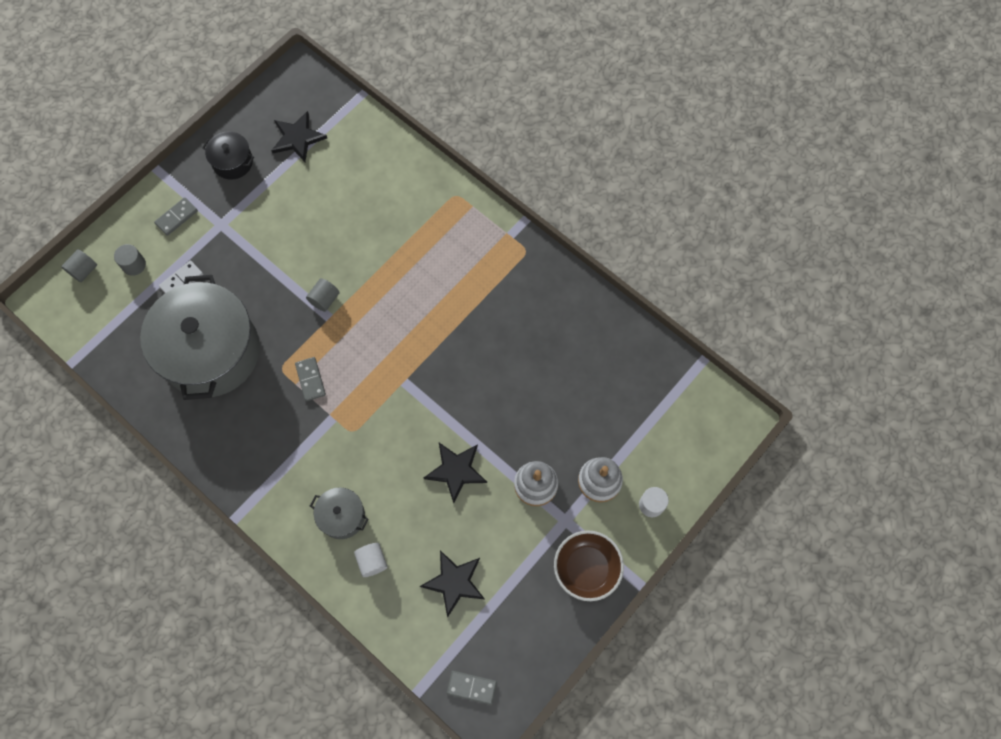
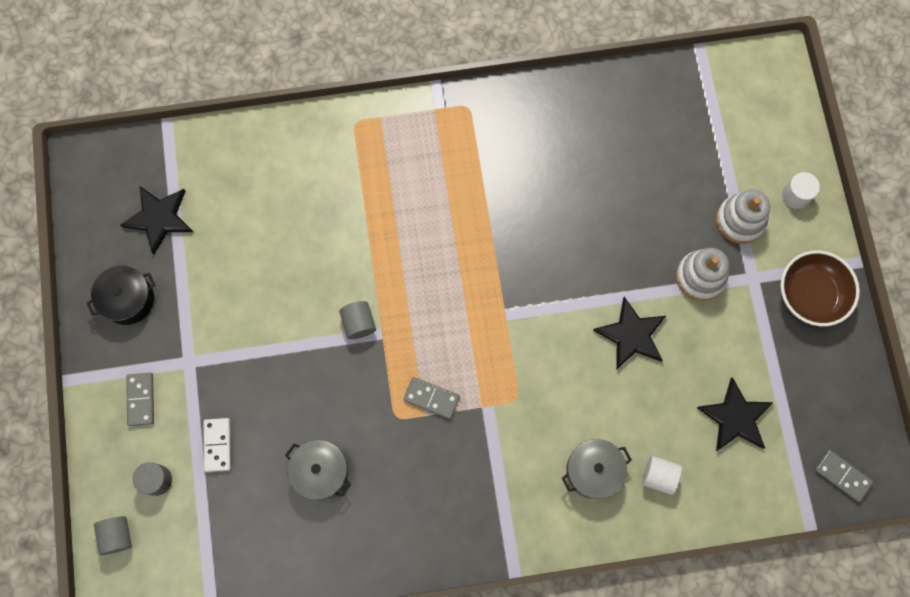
camera: 50 degrees left, 5 degrees up
grey pot [140,275,260,400] -> grey pot [285,440,351,500], size x0.44
grey domino [447,671,497,705] -> grey domino turned 75 degrees clockwise [815,450,873,502]

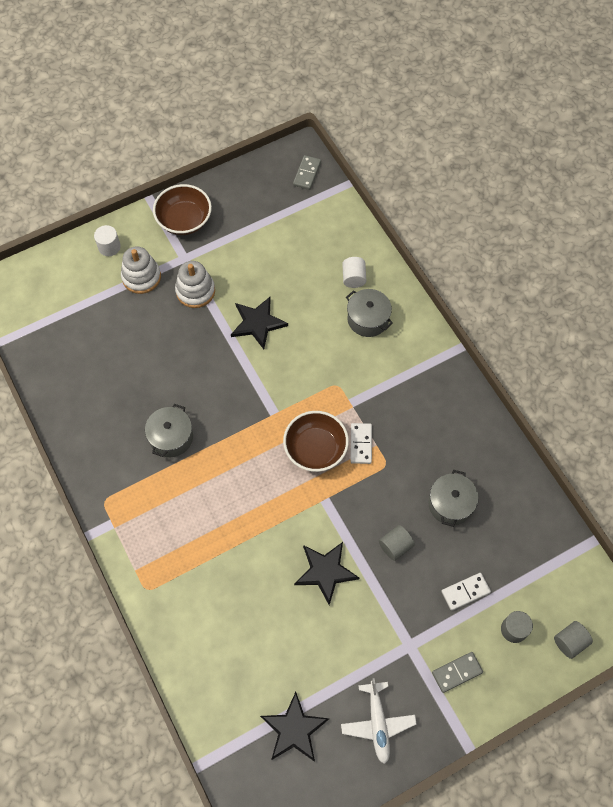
camera: 110 degrees left, 10 degrees down
black pot [86,266,155,325] -> white plane [341,678,417,764]
grey cylinder [339,301,376,339] -> grey cylinder moved to [379,525,415,561]
grey domino [403,377,460,419] -> white domino [350,423,372,464]
black star [697,377,774,451] -> black star moved to [294,542,359,605]
none -> grey pot [145,404,193,457]
none -> brown bowl [283,411,349,472]

